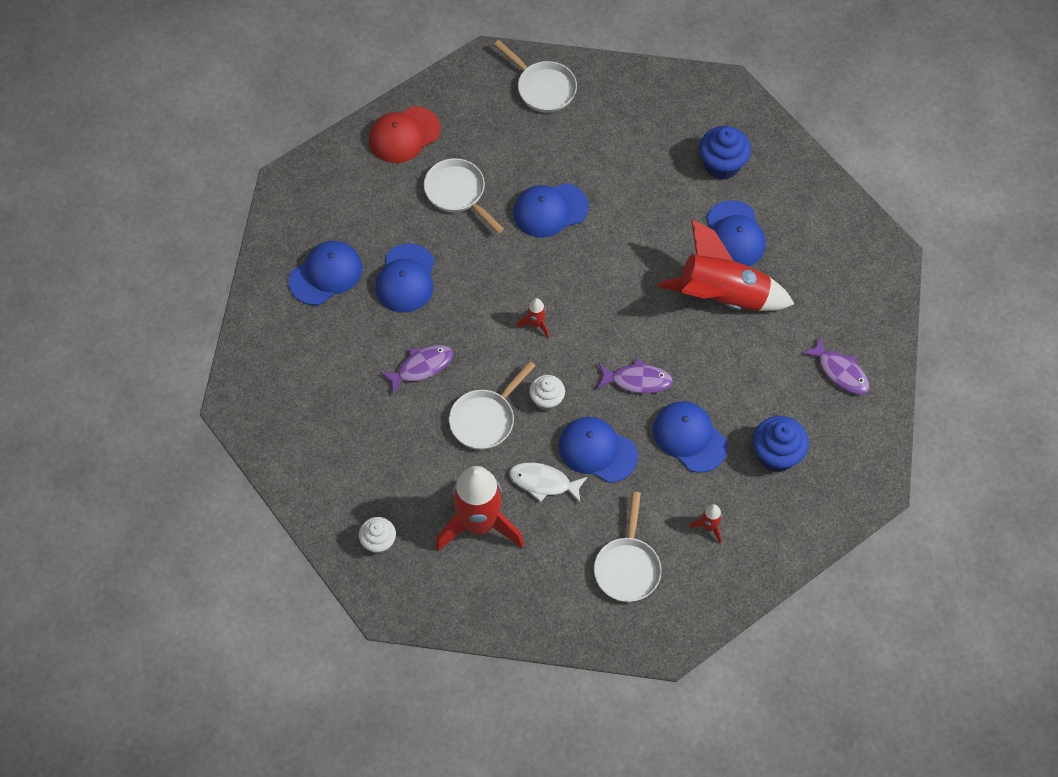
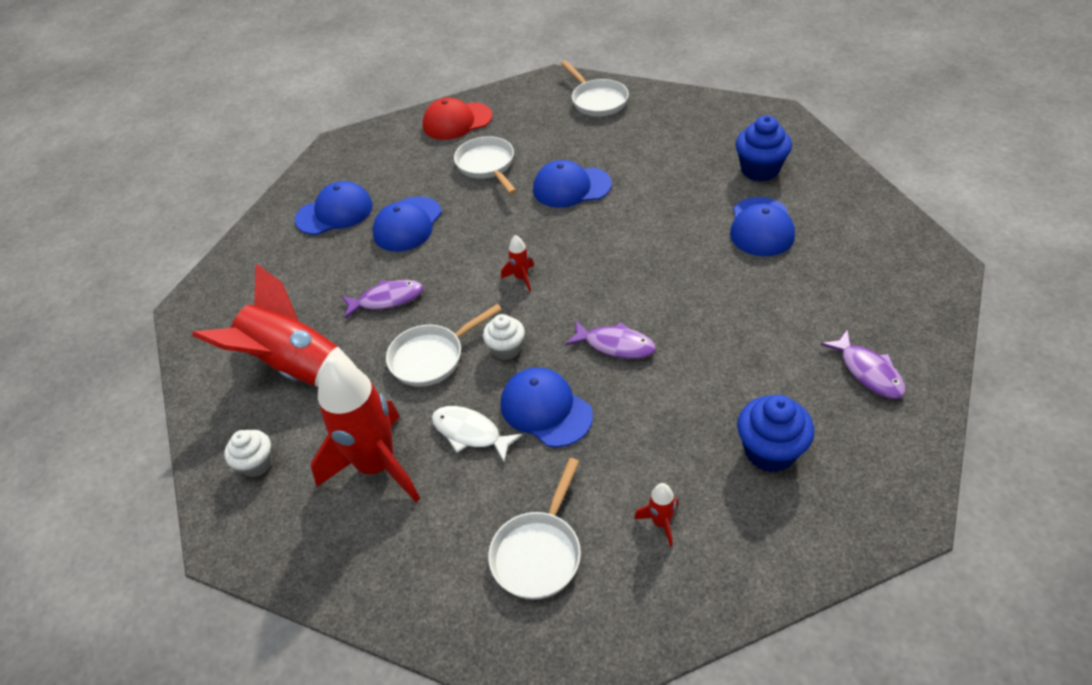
camera: 20 degrees right, 15 degrees down
blue cap [653,401,728,473] -> none
red rocket [657,219,794,311] -> red rocket moved to [192,264,356,387]

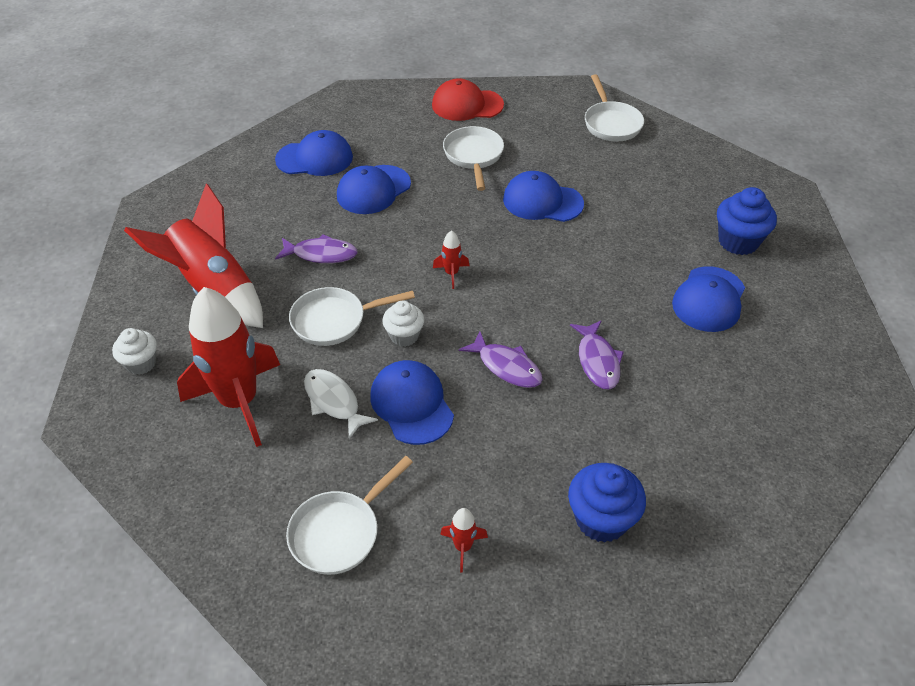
camera: 15 degrees right, 0 degrees up
purple fish [821,330,906,399] -> purple fish moved to [570,320,624,390]

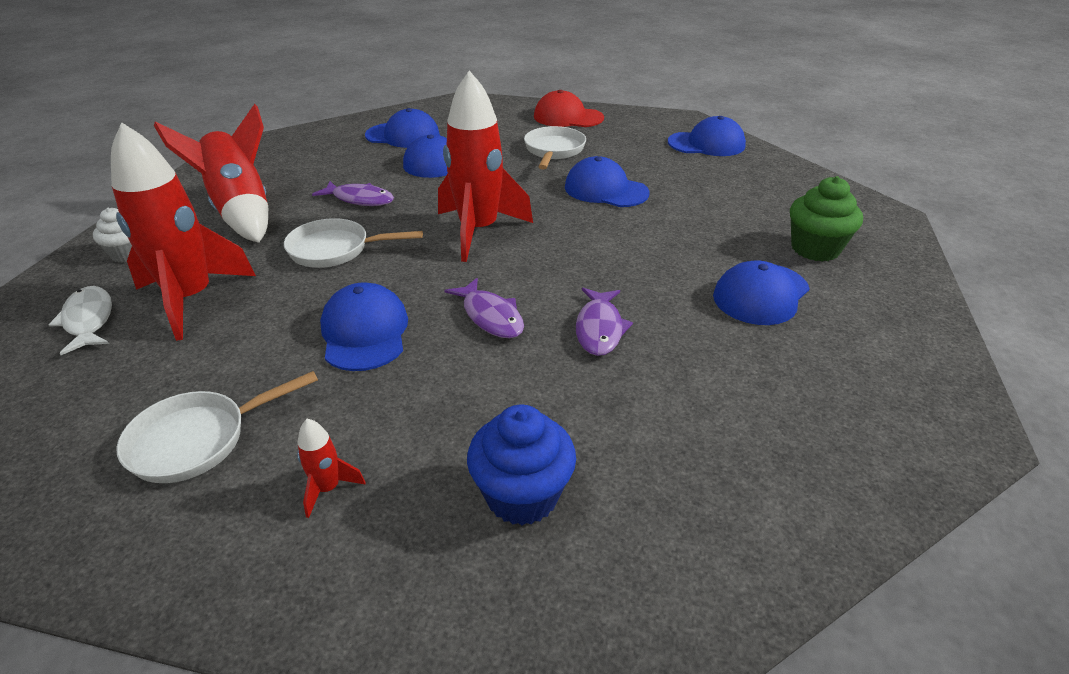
camera: 15 degrees right, 10 degrees down
white fish [304,369,378,439] -> white fish moved to [49,286,112,355]
white cupcake [382,301,424,347] -> none
red rocket [433,230,469,289] -> red rocket [438,71,533,262], size x2.48
white pan [585,74,644,142] -> blue cap [668,116,746,156]
blue cupcake [717,187,777,255] -> green cupcake [790,176,863,262]

